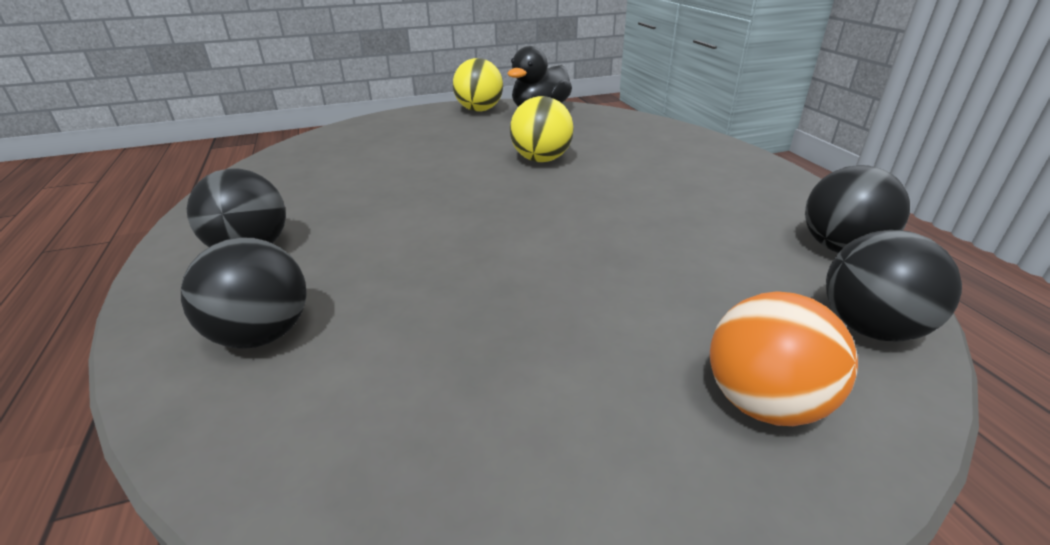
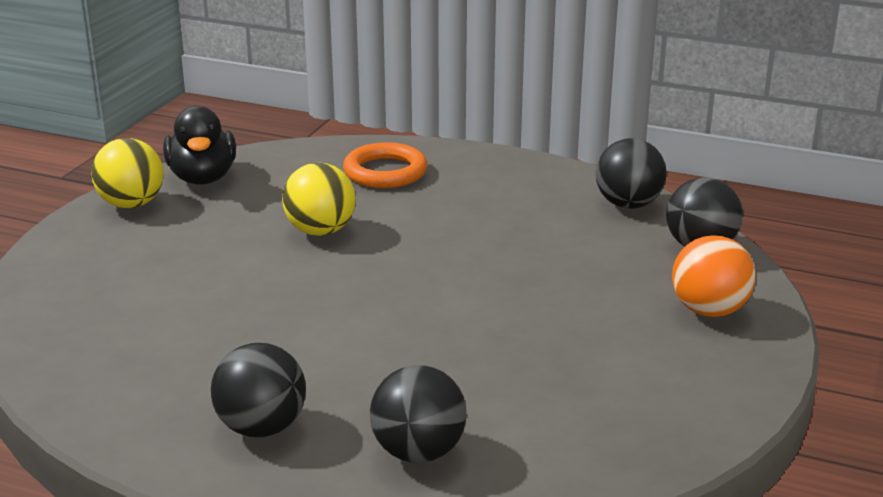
camera: 50 degrees left, 5 degrees down
none -> orange ring [343,142,427,188]

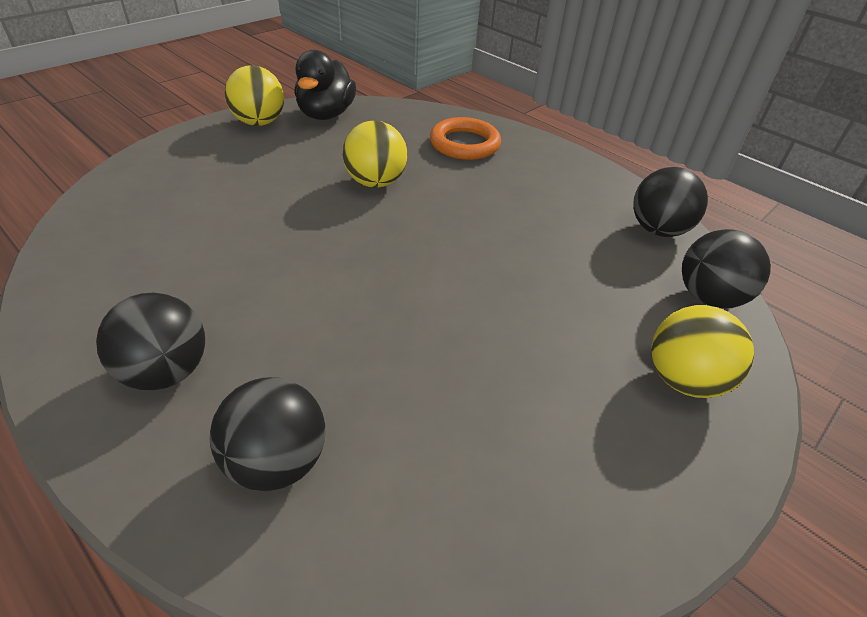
camera: 20 degrees right, 15 degrees up
orange ball [672,235,756,317] -> yellow ball [651,305,754,398]

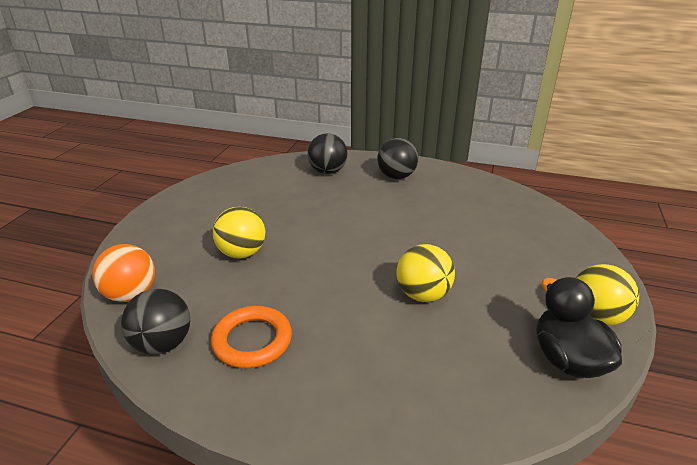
camera: 155 degrees right, 10 degrees down
orange ring [430,117,501,160] -> orange ring moved to [211,306,292,369]
yellow ball [651,305,754,398] -> yellow ball moved to [212,207,265,259]
black ball [682,229,771,308] -> orange ball [92,244,155,302]

